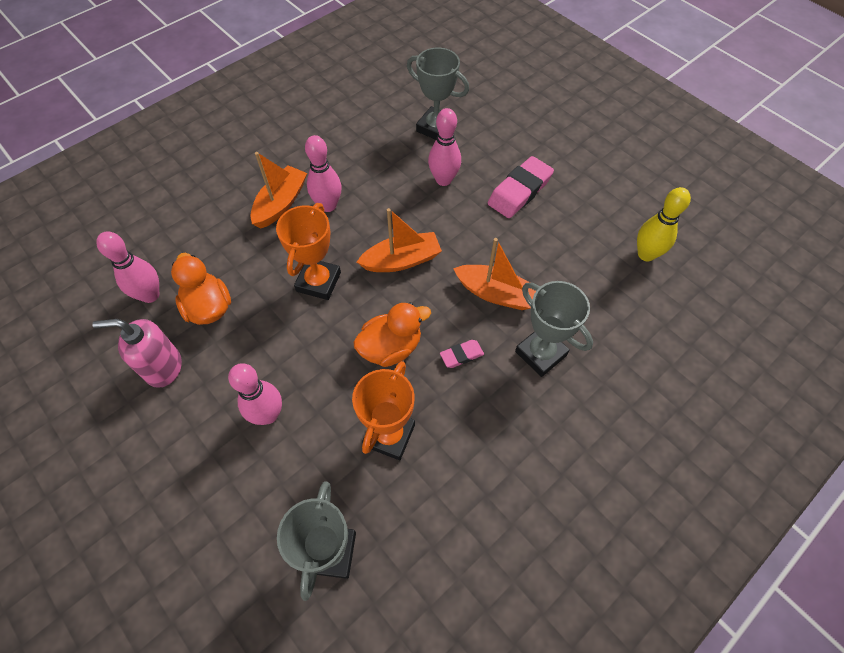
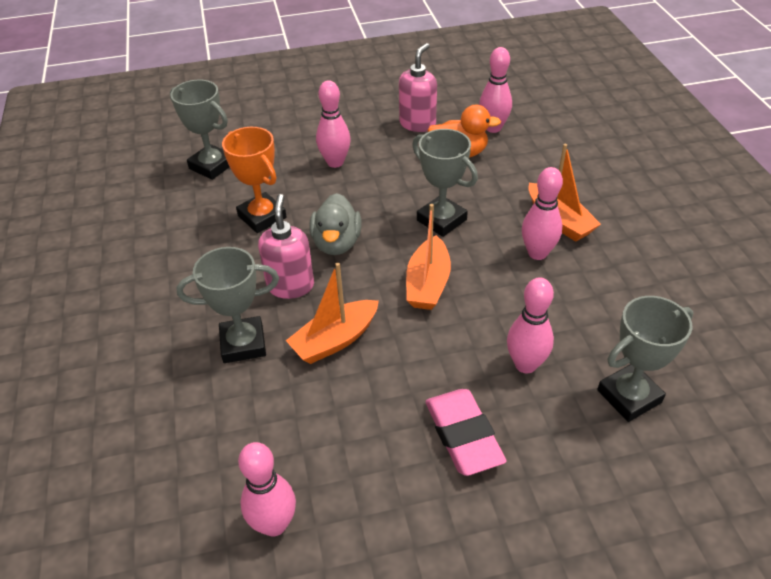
camera: 120 degrees right, 15 degrees down
orange trophy [276,203,341,300] -> grey trophy [412,129,478,237]
orange duck [353,302,431,367] -> grey duck [309,193,362,255]
pink eraser [440,340,484,368] -> pink soap dispenser [258,194,314,299]
yellow bowling pin [637,187,691,261] -> pink bowling pin [238,442,296,537]

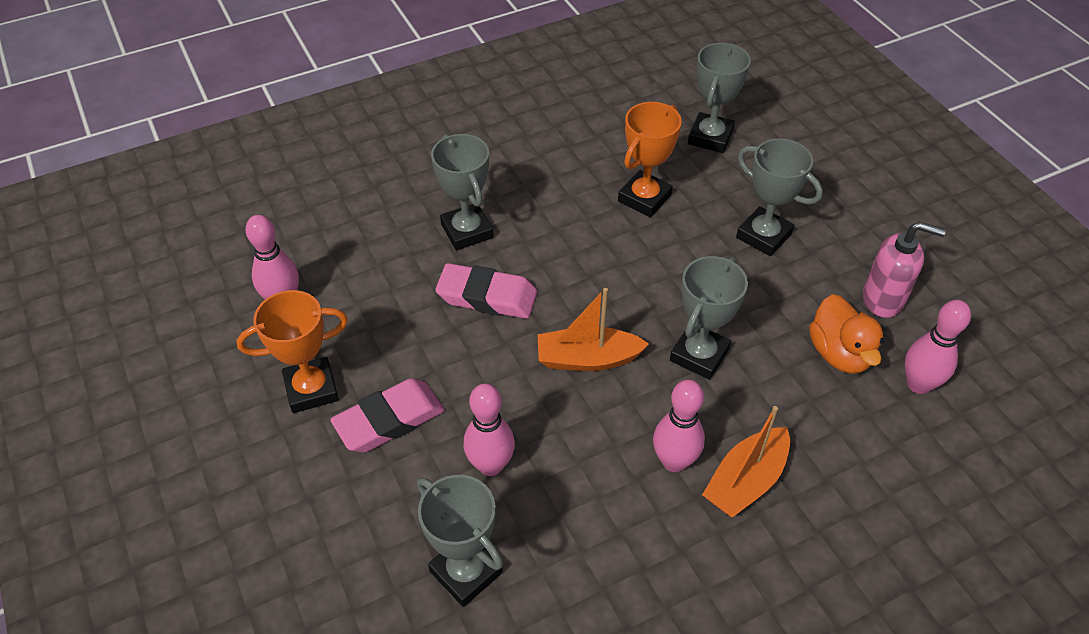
camera: 75 degrees right, 5 degrees up
pink soap dispenser [258,194,314,299] -> none
orange boat [286,262,379,364] -> pink eraser [435,263,537,319]
grey duck [309,193,362,255] -> none
pink bowling pin [316,80,351,168] -> grey trophy [736,138,823,256]
none -> orange trophy [237,290,348,413]

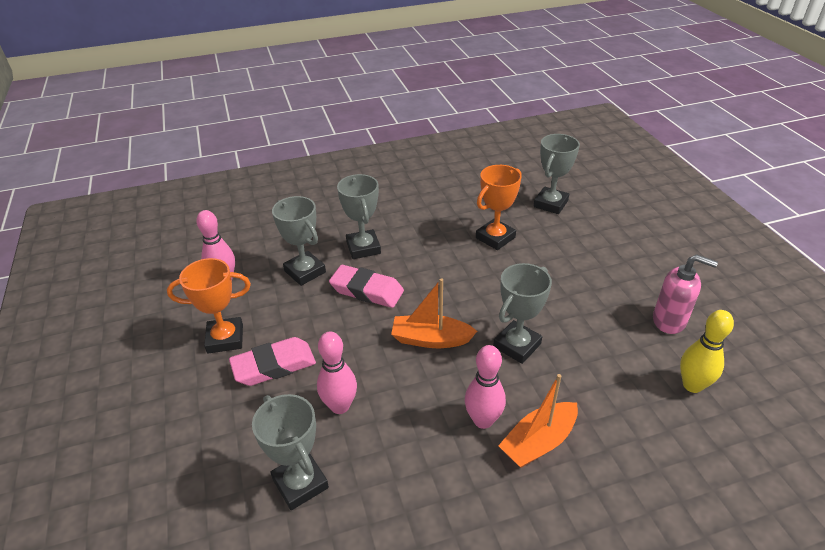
camera: 10 degrees right, 10 degrees down
grey trophy [736,138,823,256] -> grey trophy moved to [272,196,326,286]
orange duck [809,294,884,373] -> none
pink bowling pin [905,300,971,394] -> yellow bowling pin [680,310,734,393]

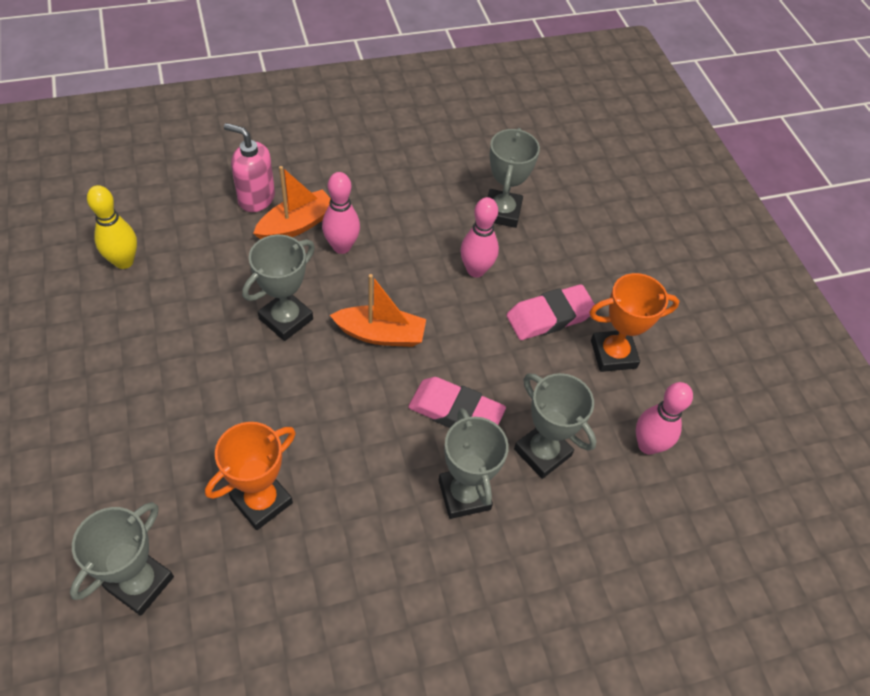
camera: 175 degrees right, 15 degrees up
grey trophy [252,394,329,510] -> grey trophy turned 45 degrees clockwise [488,128,540,228]
pink soap dispenser [653,254,718,334] -> pink soap dispenser moved to [224,123,275,212]

